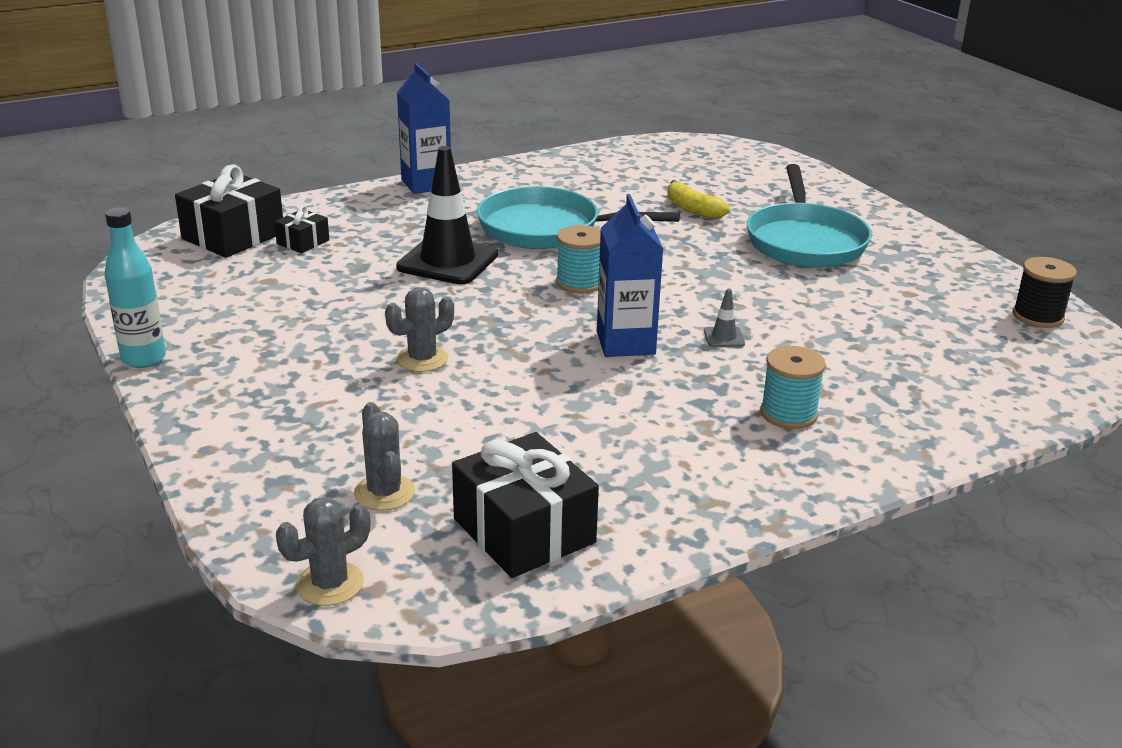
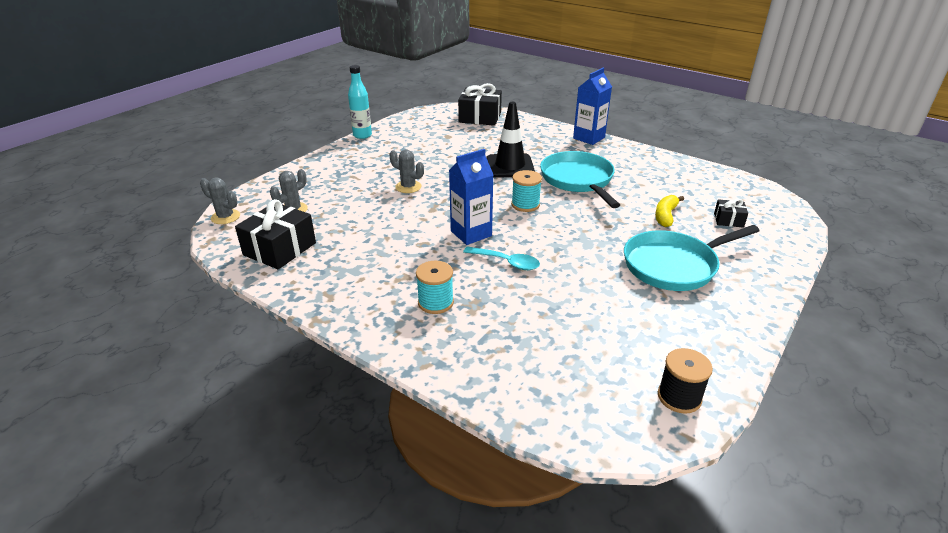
camera: 65 degrees right, 5 degrees up
black gift [274,205,329,253] -> black gift moved to [714,199,748,228]
grey traffic cone [704,288,745,347] -> turquoise spoon [463,246,540,270]

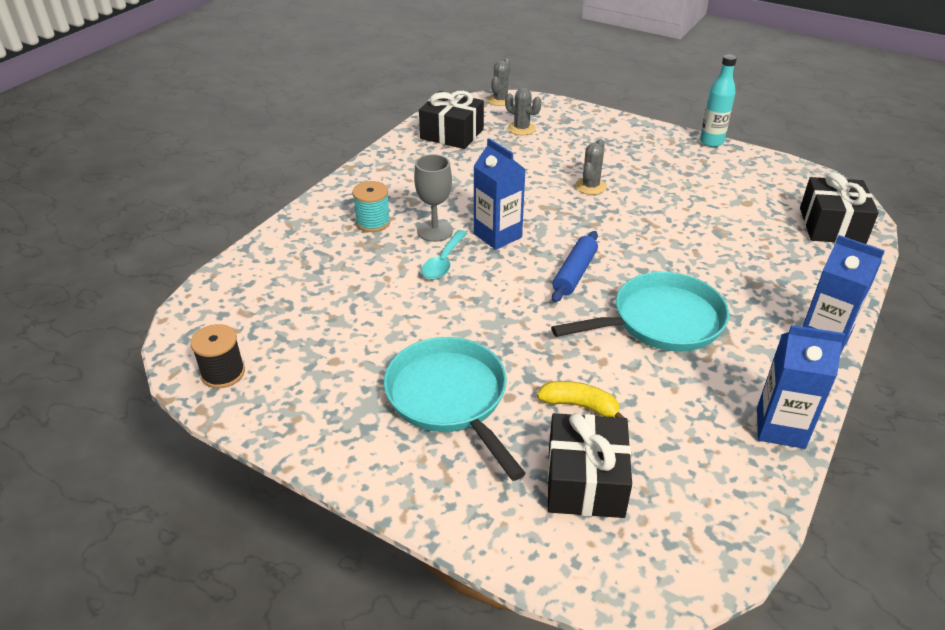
camera: 85 degrees right, 5 degrees up
black traffic cone [486,102,535,178] -> none
turquoise spool [511,170,542,212] -> blue rolling pin [552,231,598,303]
black gift [714,199,748,228] -> black gift [547,413,632,518], size x1.95
none -> grey goblet [414,154,453,242]
none -> blue carton [757,325,845,449]

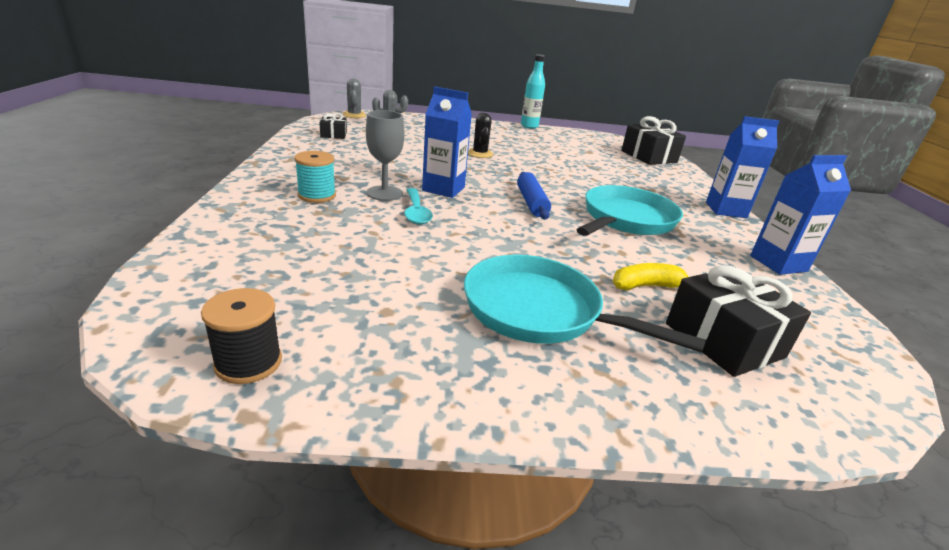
camera: 35 degrees left, 10 degrees down
black gift [419,91,484,149] -> black gift [319,113,347,139], size x0.51
grey cactus [575,139,607,195] -> black cactus [468,113,493,158]

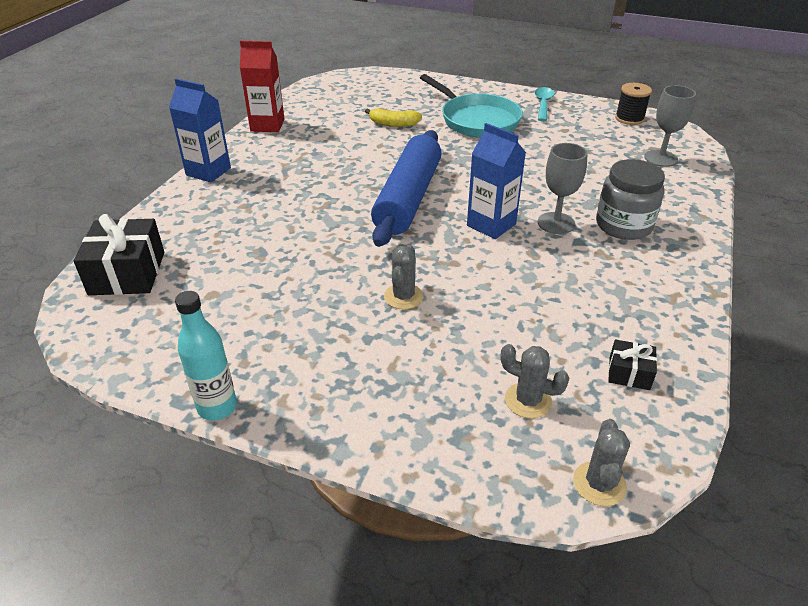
camera: 155 degrees left, 10 degrees up
turquoise spool [294,151,336,203] -> grey jar [596,159,665,240]
turquoise spoon [404,188,433,225] -> turquoise spoon moved to [534,87,554,121]
black cactus [468,113,493,158] -> grey cactus [384,245,424,309]
blue rolling pin [517,172,551,219] -> blue rolling pin [371,130,442,247], size x1.89
turquoise pan [577,185,683,236] -> none
black gift [666,265,811,377] -> none
blue carton [750,155,851,275] -> red carton [240,41,284,132]
none -> grey goblet [644,85,696,167]

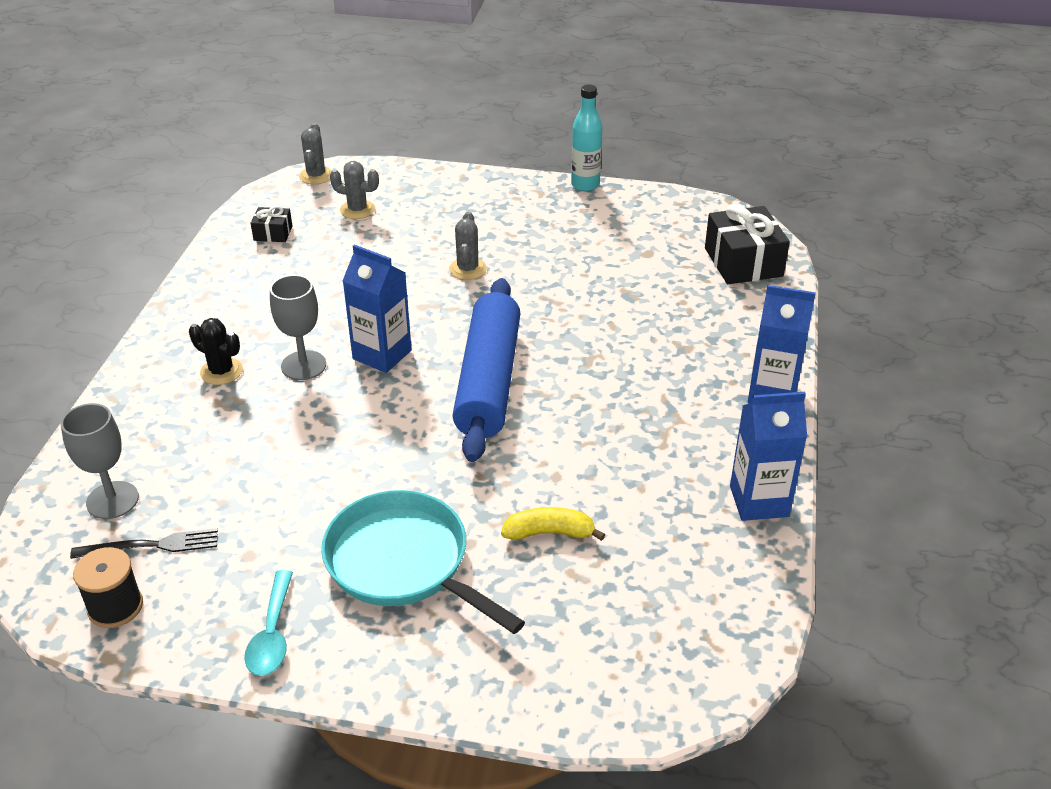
camera: 170 degrees right, 0 degrees up
red carton [240,41,284,132] -> blue carton [730,392,807,521]
grey jar [596,159,665,240] -> black cactus [189,318,243,385]
none -> black fork [70,528,218,559]

